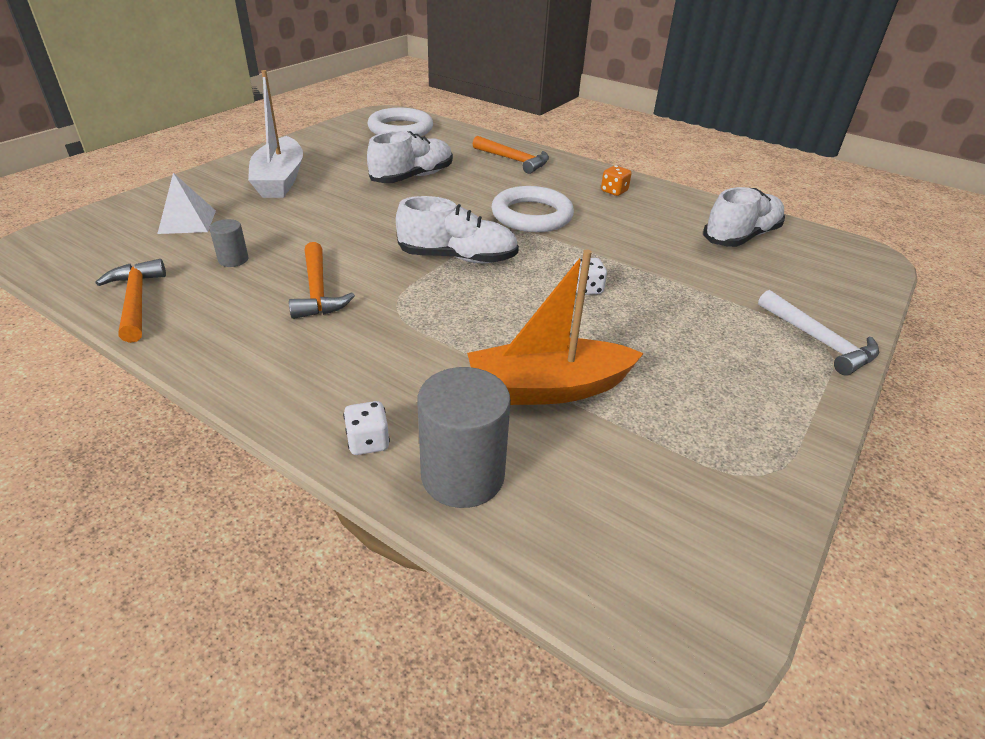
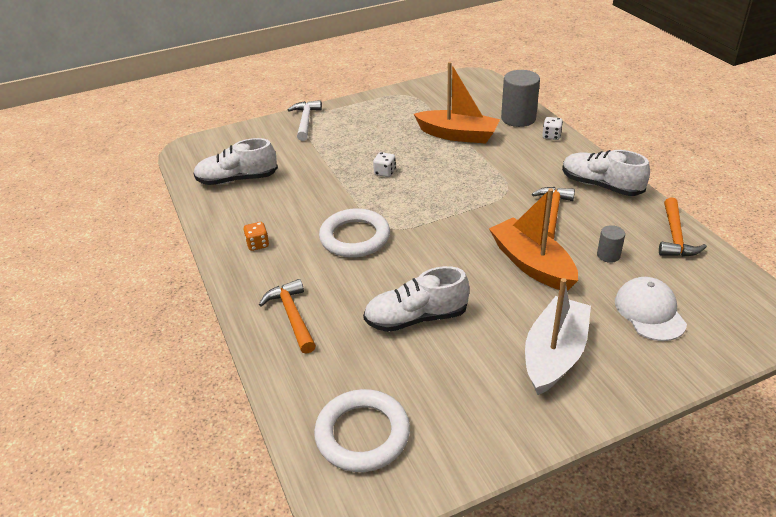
camera: 145 degrees left, 0 degrees up
white pyramid [157,173,216,234] -> white cap [615,277,687,341]
white shoe [396,196,519,263] -> white shoe moved to [562,150,650,196]
none -> orange boat [489,188,578,291]

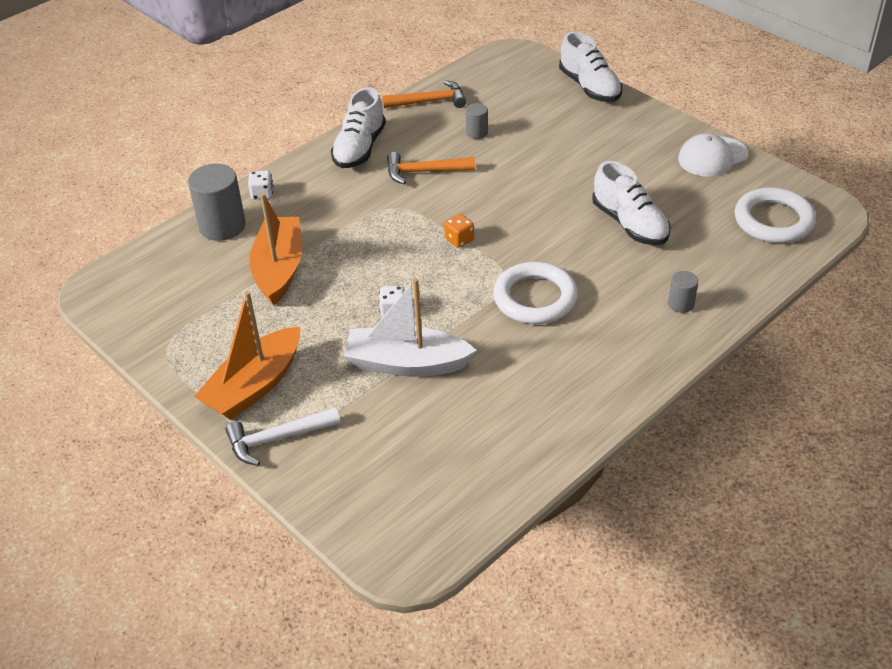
camera: 110 degrees left, 5 degrees up
white shoe [194,138,278,185] -> white shoe moved to [559,32,622,102]
orange dice [244,222,269,251] -> orange dice moved to [444,214,474,248]
orange hammer [259,279,316,354] -> grey cylinder [668,271,698,313]
orange boat [489,188,578,291] -> orange boat moved to [194,291,300,420]
white boat [525,278,591,395] -> white boat moved to [344,278,477,377]
white cap [615,277,687,341] -> white cap moved to [678,134,748,177]

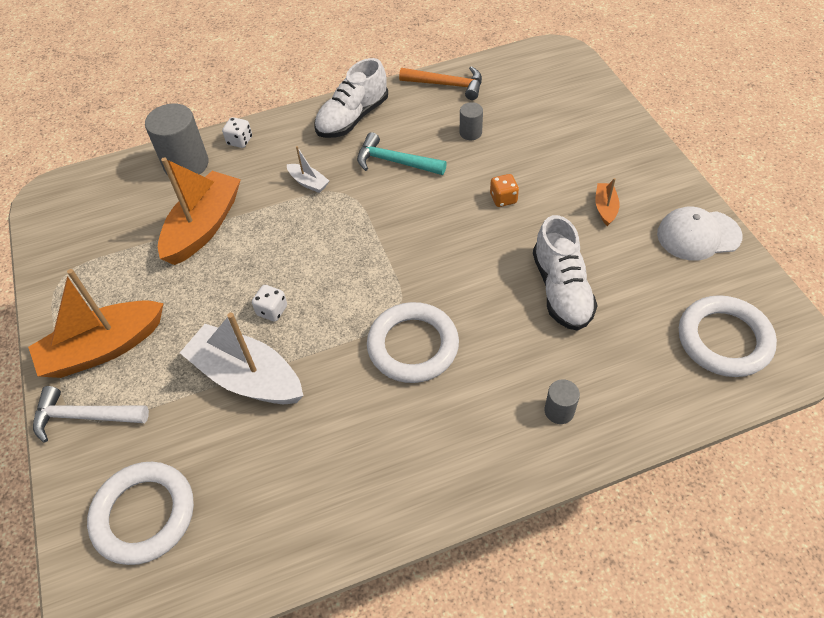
camera: 25 degrees right, 10 degrees up
orange hammer [387,152,475,184] -> turquoise hammer [357,132,447,175]
orange dice [444,214,474,248] -> orange dice moved to [490,174,519,207]
white shoe [559,32,622,102] -> none
none -> white ring [87,462,194,565]
none -> white boat [287,146,329,193]
none -> orange boat [595,178,620,226]

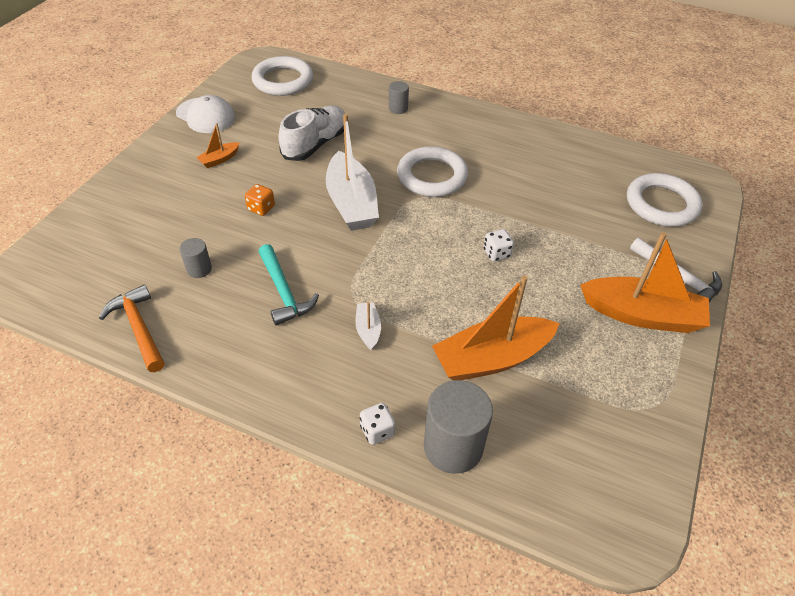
camera: 140 degrees left, 5 degrees down
white boat [180,313,303,404] -> white boat moved to [326,114,379,231]
white shoe [314,58,388,138] -> none

